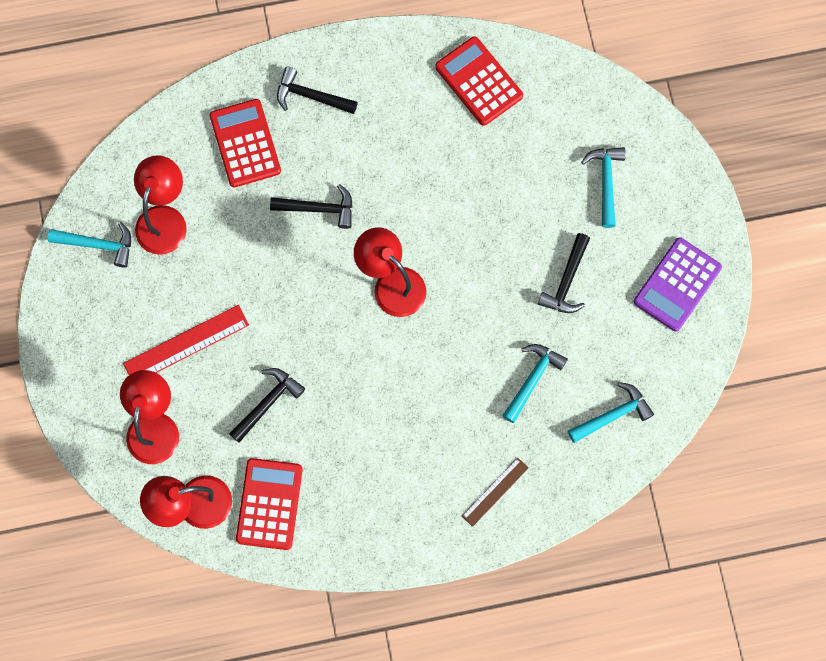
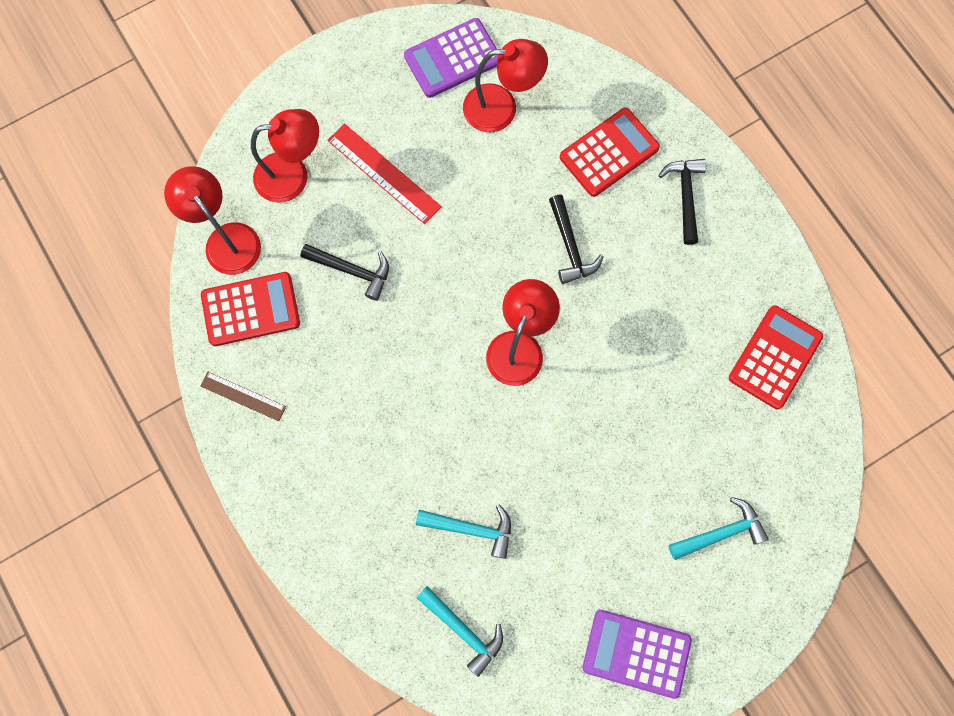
camera: 70 degrees right, 0 degrees up
turquoise hammer [48,222,131,268] -> purple calculator [404,18,498,98]
brown ruler [462,458,528,527] -> brown ruler moved to [200,372,286,421]
black hammer [538,233,590,313] -> none

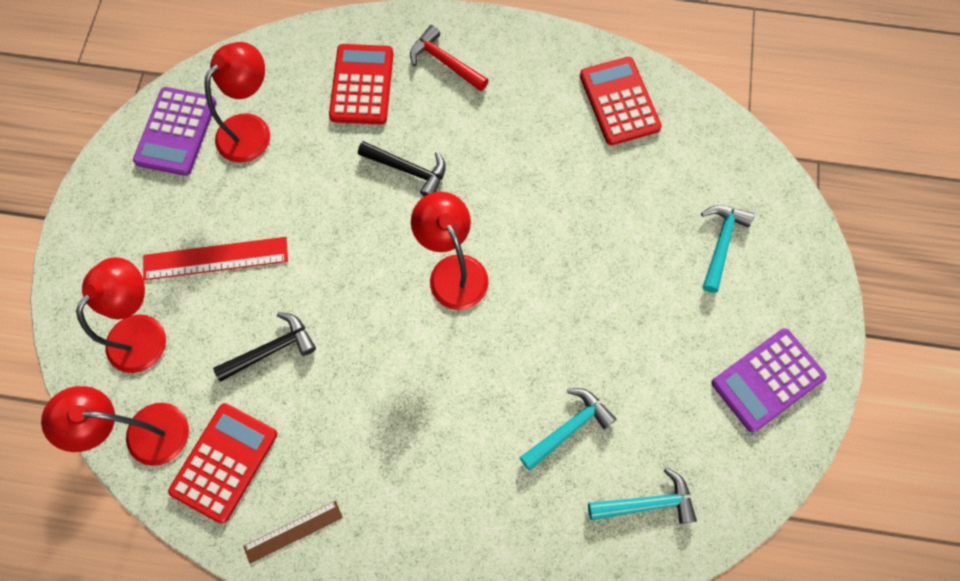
camera: 50 degrees left, 5 degrees down
black hammer [659,159,706,245] -> red hammer [410,25,489,91]

